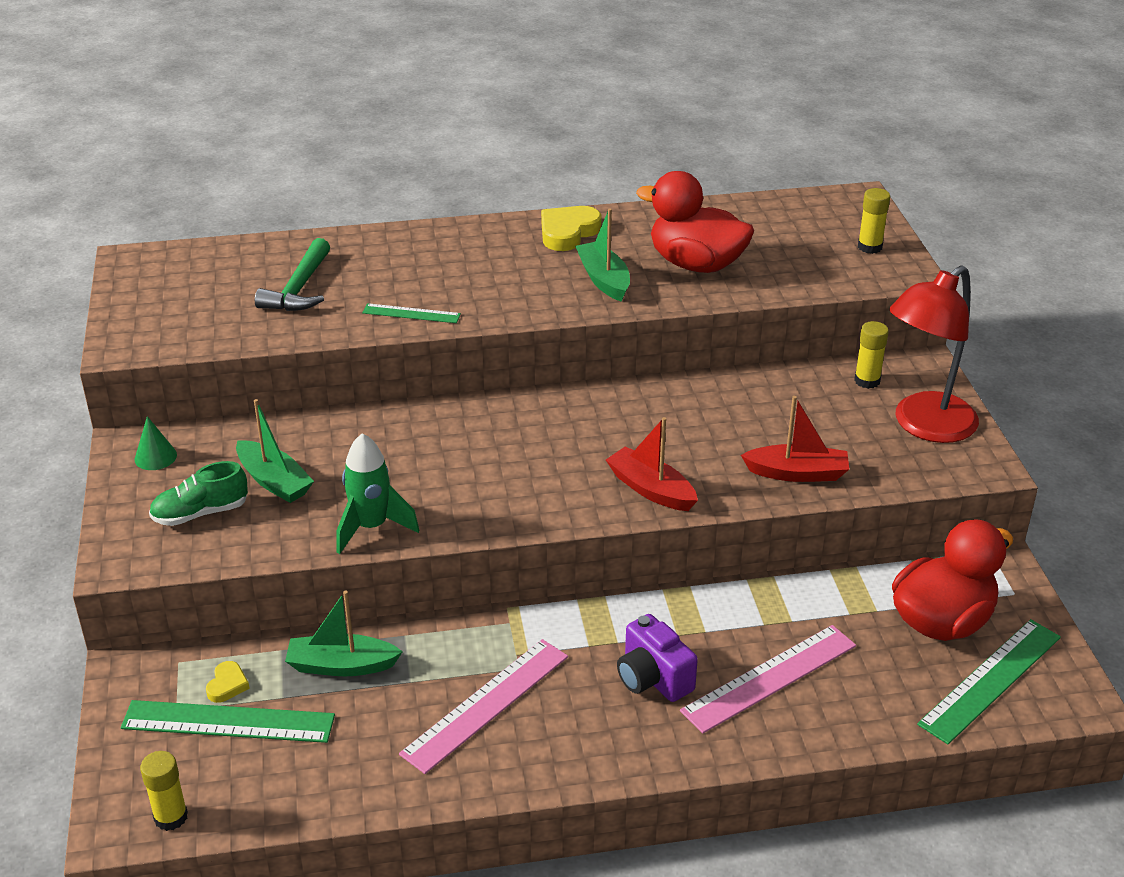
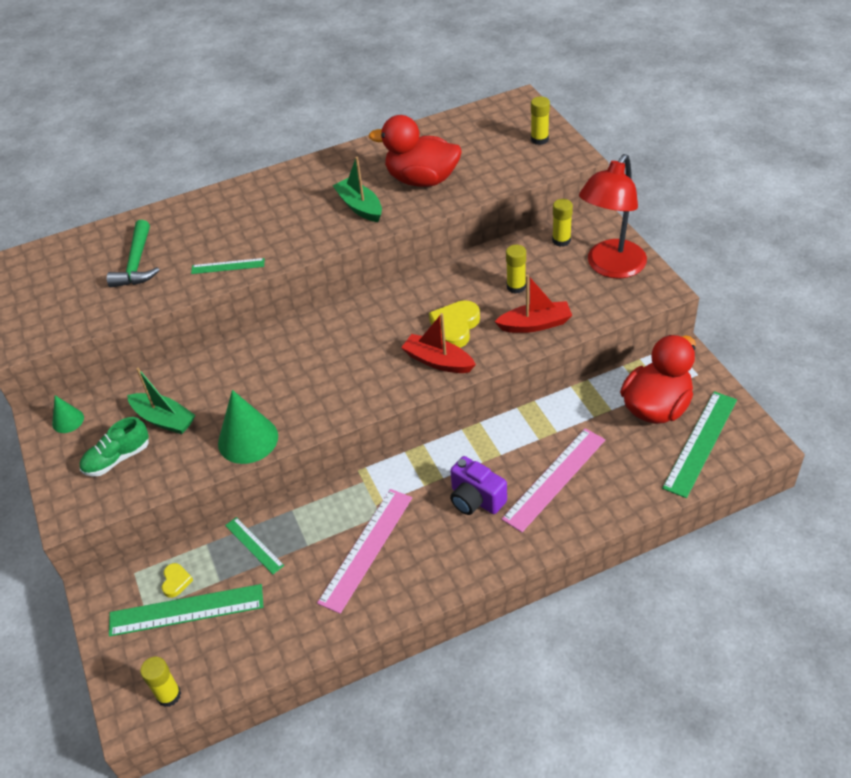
camera: 10 degrees left, 10 degrees up
green boat [285,591,403,676] -> green ruler [225,517,284,574]
green rocket [337,433,419,554] -> green cone [218,390,278,464]
yellow heart [541,206,601,251] -> yellow heart moved to [429,300,480,348]
none -> yellow glue stick [506,245,526,294]

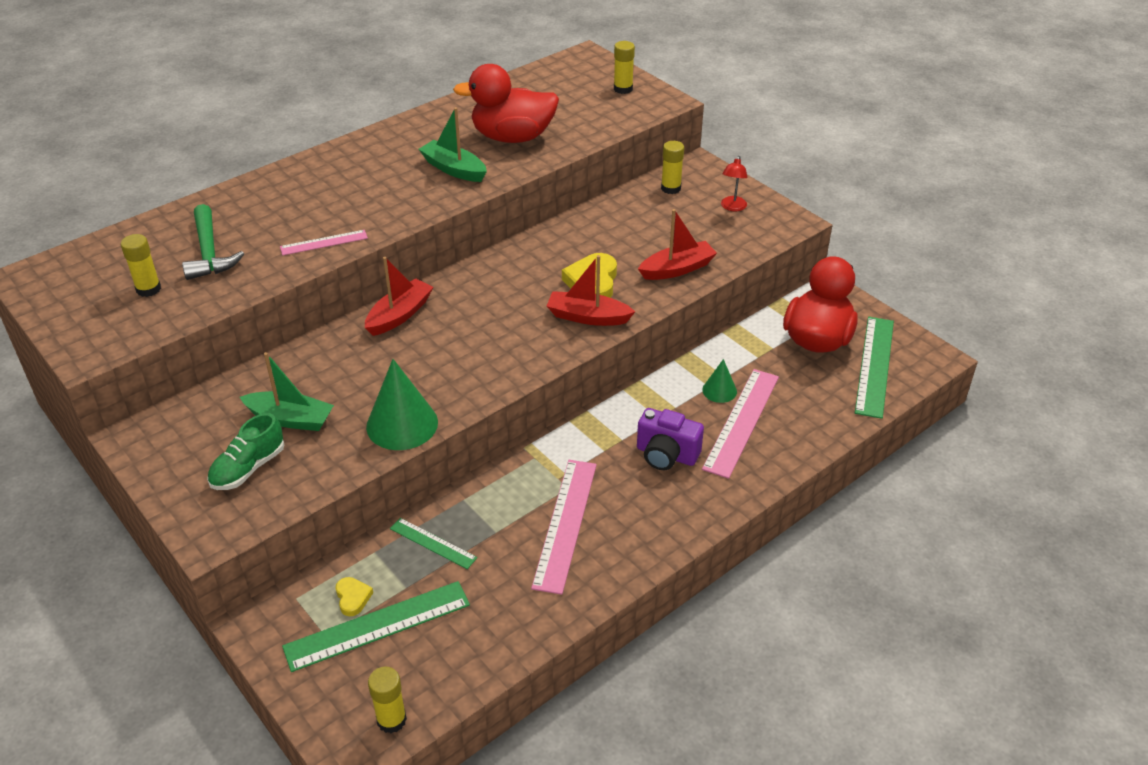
camera: 20 degrees left, 5 degrees down
green cone [52,395,84,433] -> green cone moved to [702,359,737,403]
green ruler [191,258,265,274] -> pink ruler [280,230,368,256]
yellow glue stick [506,245,526,294] -> yellow glue stick moved to [121,234,161,297]
red lamp [579,154,647,279] -> red lamp [721,156,747,211], size x0.41
none -> red boat [365,257,433,336]

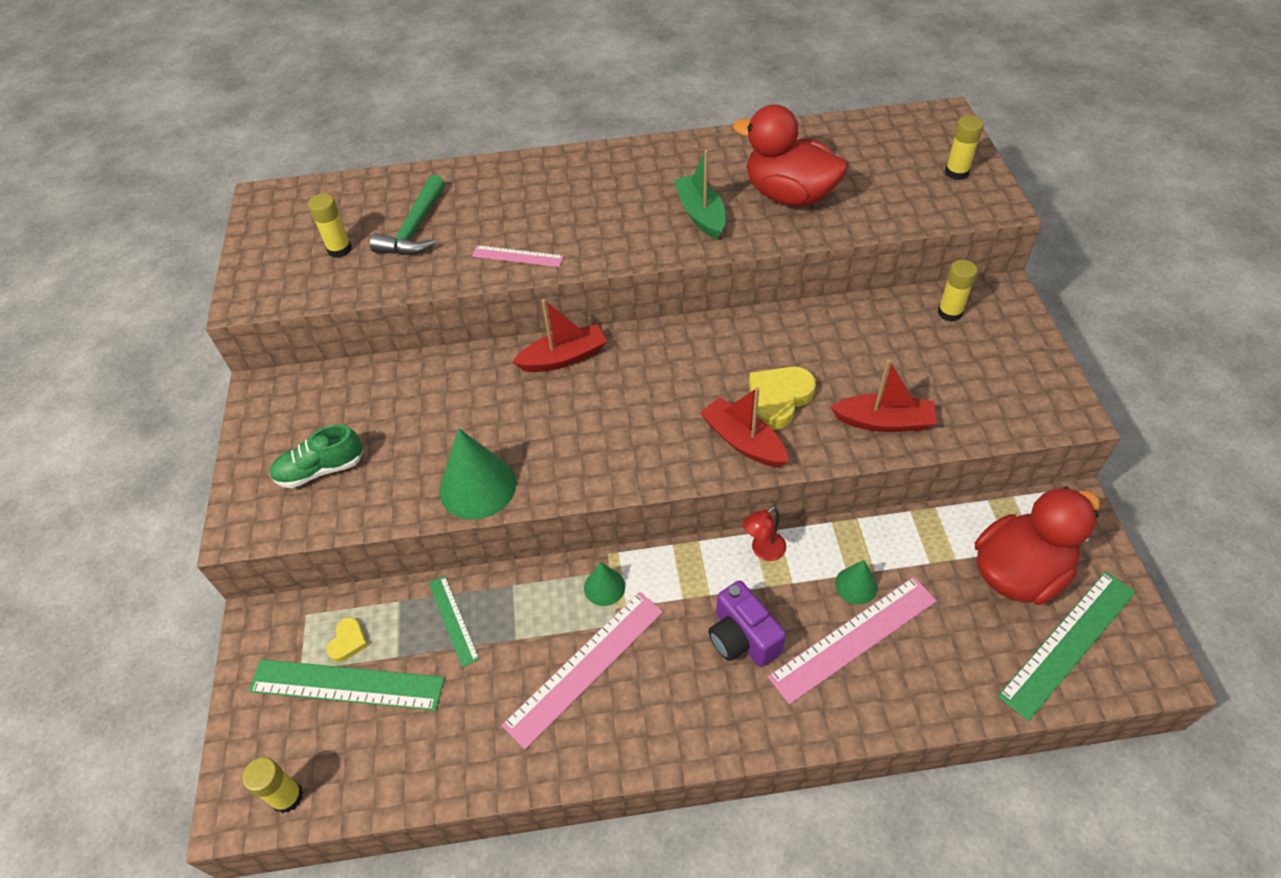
camera: 35 degrees right, 10 degrees up
green boat [240,352,334,431] -> none
red lamp [721,156,747,211] -> red lamp moved to [743,506,786,561]
none -> green cone [584,562,625,606]

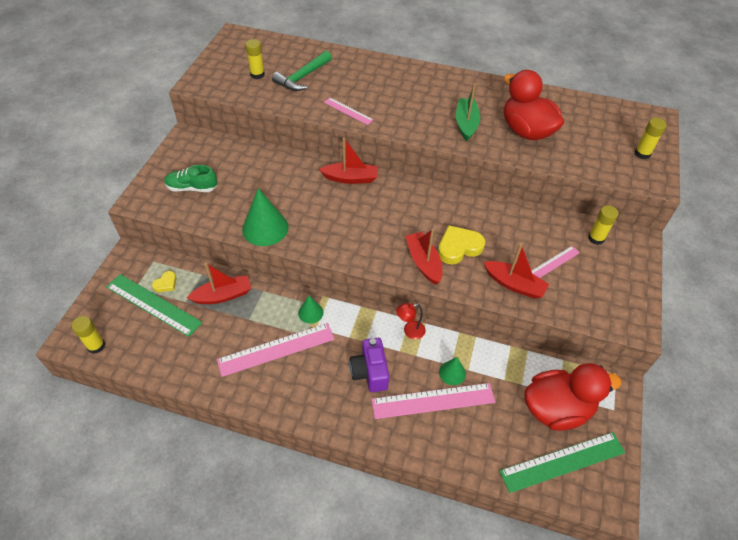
camera: 20 degrees right, 0 degrees up
green ruler [429,576,480,668] -> red boat [187,263,251,304]
none -> pink ruler [532,246,580,278]

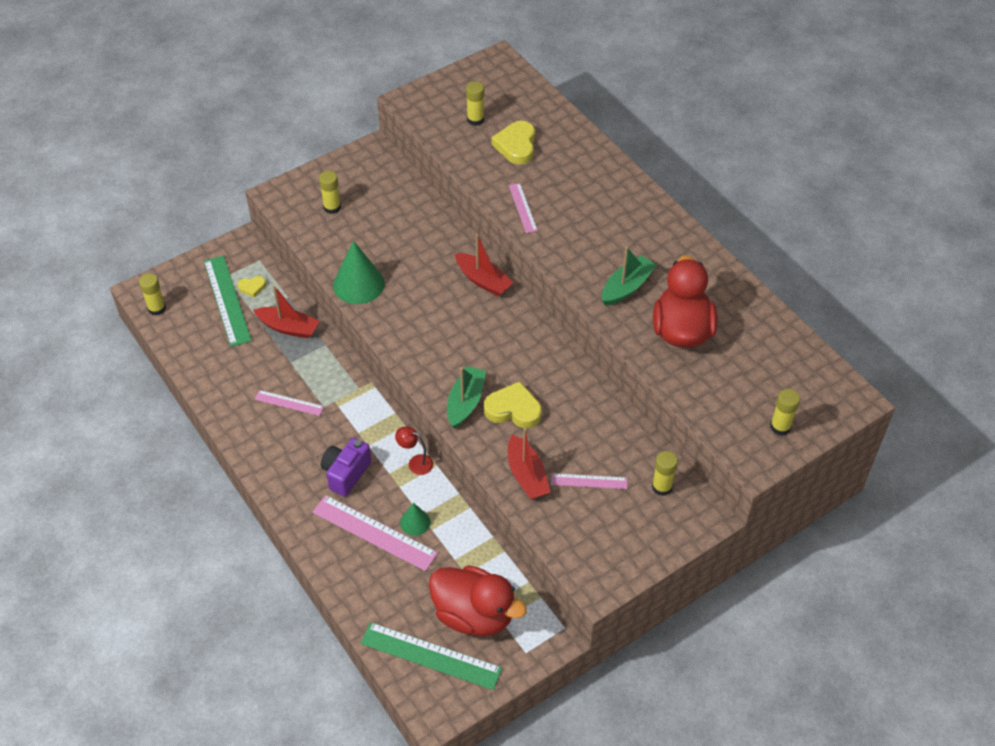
camera: 40 degrees right, 0 degrees up
green shoe [164,165,217,192] -> yellow glue stick [319,171,341,214]
pink ruler [217,323,335,377] -> pink ruler [255,390,324,416], size x0.56
green hammer [272,51,332,91] -> yellow heart [492,121,535,165]
green cone [298,296,323,324] -> none
red boat [405,229,442,285] -> green boat [447,366,486,428]

